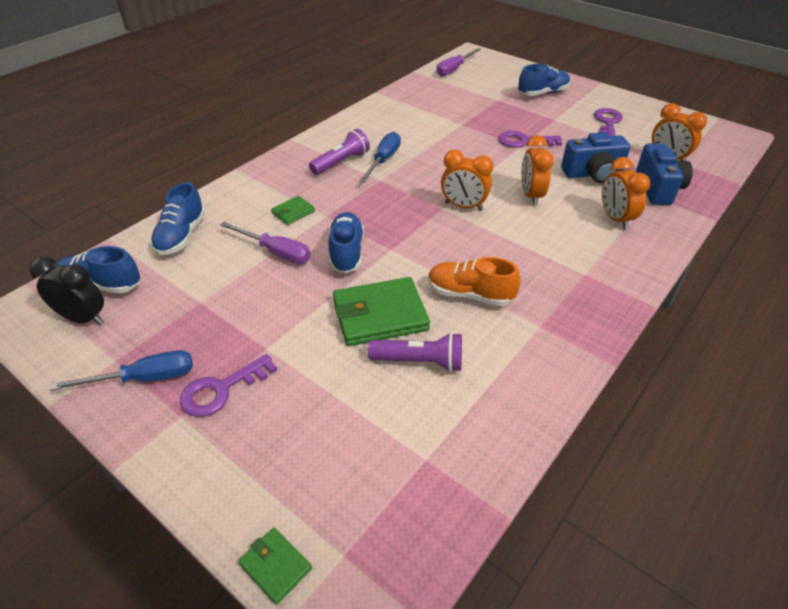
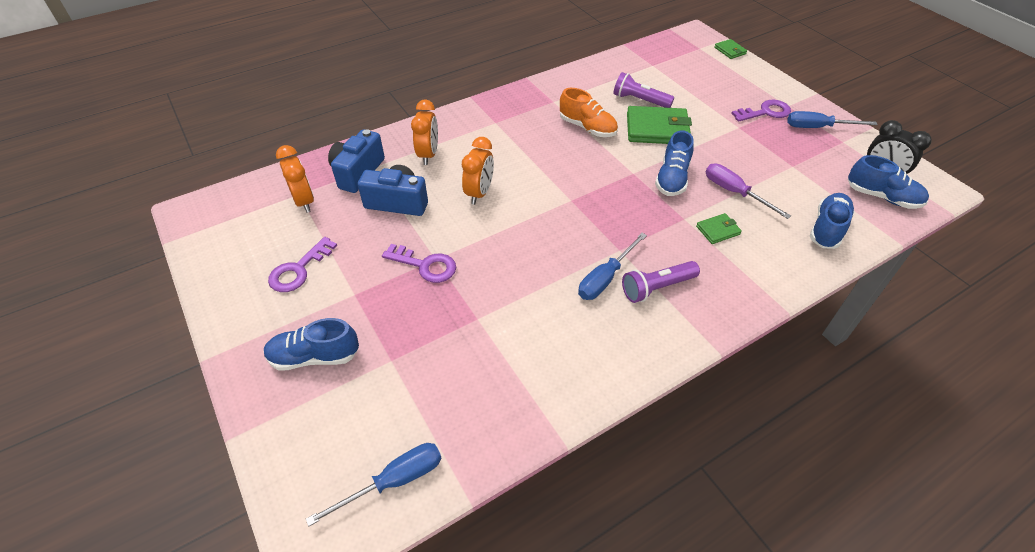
camera: 160 degrees left, 5 degrees up
purple screwdriver [436,48,481,77] -> blue screwdriver [306,443,441,526]
orange clock [441,150,494,211] -> none

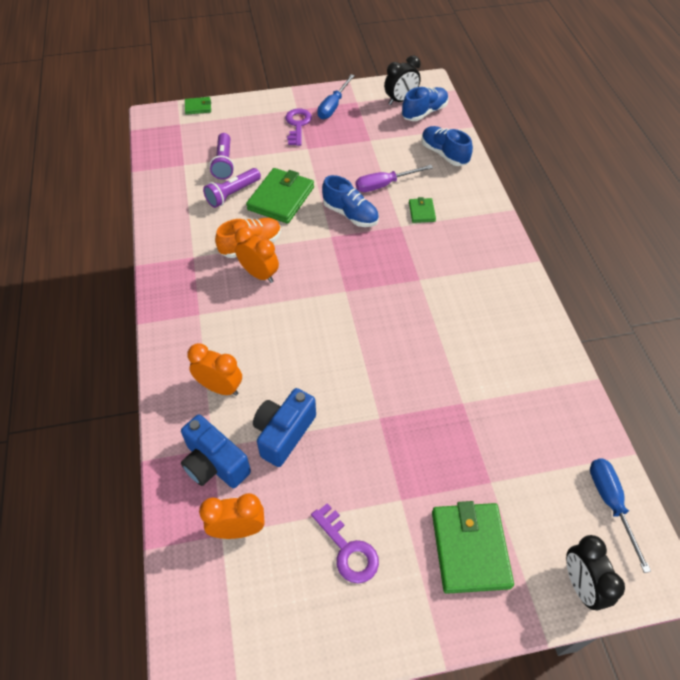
camera: 70 degrees left, 5 degrees up
blue shoe [264,318,359,371] -> green wallet [432,501,514,594]
purple key [382,244,456,283] -> none
orange clock [462,137,494,205] -> orange clock moved to [235,227,279,283]
blue screwdriver [578,233,647,300] -> none
purple flashlight [622,261,700,303] -> purple flashlight moved to [209,133,234,180]
none -> black clock [566,535,625,611]

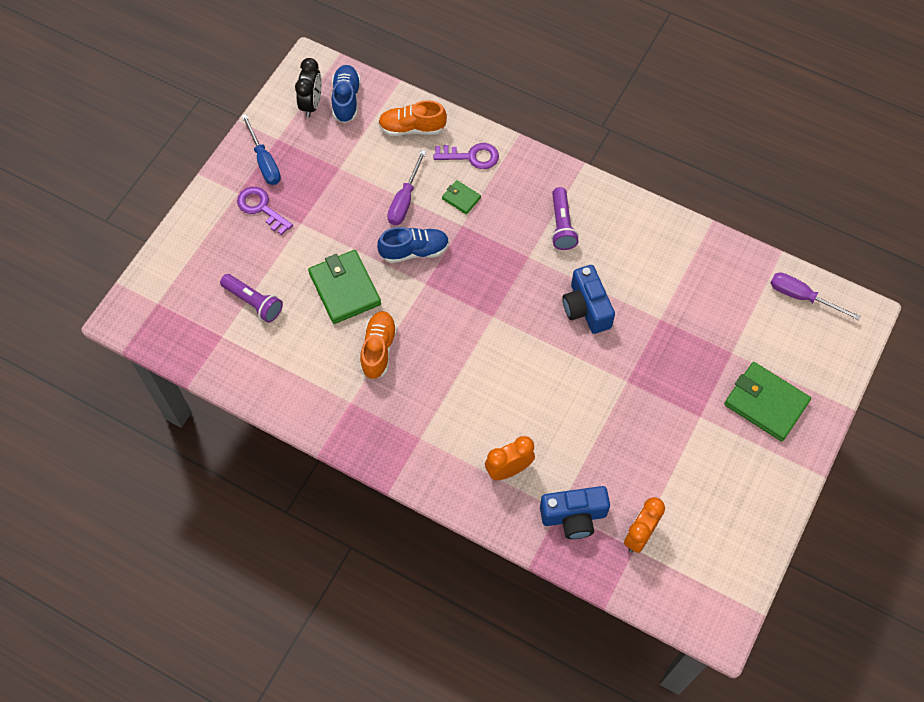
camera: 50 degrees left, 10 degrees up
green wallet [185,97,211,115] -> none
purple flashlight [203,168,261,208] -> purple flashlight moved to [551,187,579,250]
orange clock [235,227,279,283] -> none
blue camera [253,388,316,467] -> blue camera moved to [562,265,615,334]
purple key [311,503,379,584] -> purple key moved to [434,143,499,169]
blue shoe [421,126,473,166] -> orange shoe [378,100,447,136]
black clock [566,535,625,611] -> none
blue screwdriver [590,458,651,573] -> purple screwdriver [770,273,861,321]

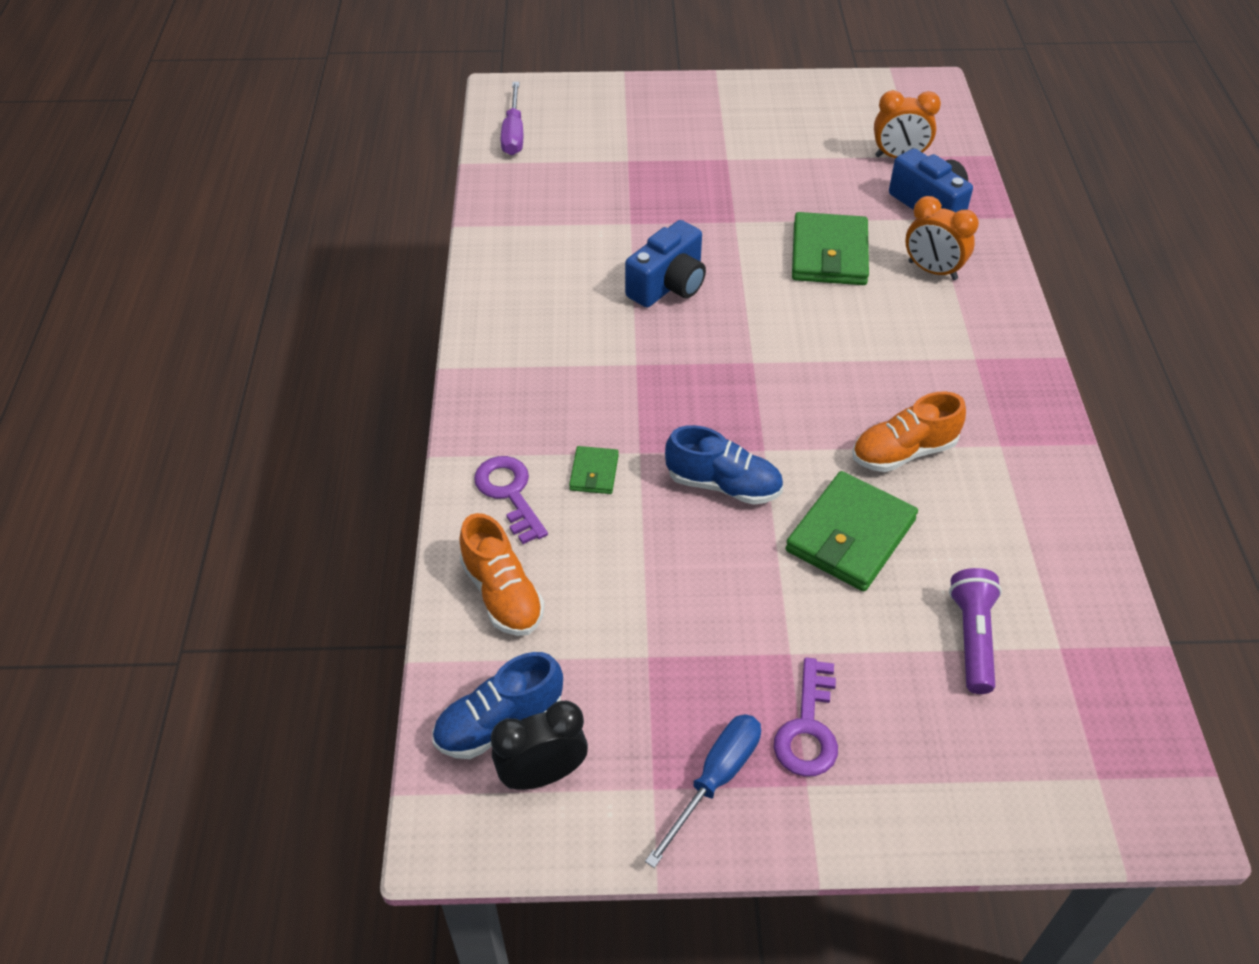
camera: 120 degrees left, 15 degrees down
blue shoe [377,227,449,263] -> blue shoe turned 150 degrees clockwise [665,425,783,505]
purple screwdriver [387,150,426,225] -> none
purple flashlight [551,187,579,250] -> none
green wallet [724,362,811,441] -> green wallet moved to [792,212,869,285]

